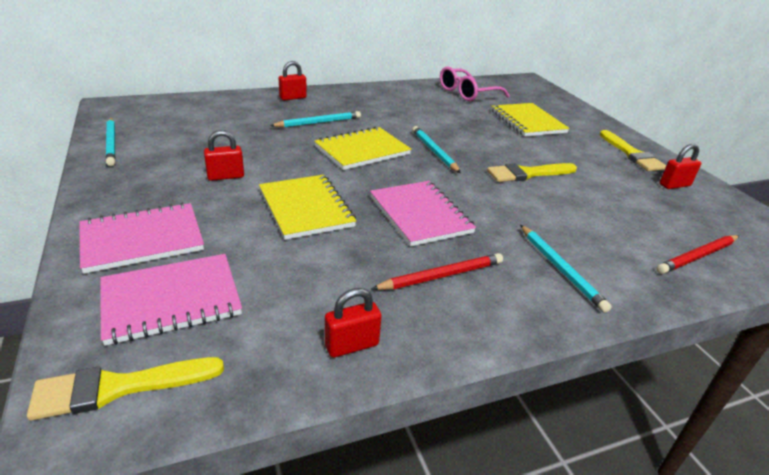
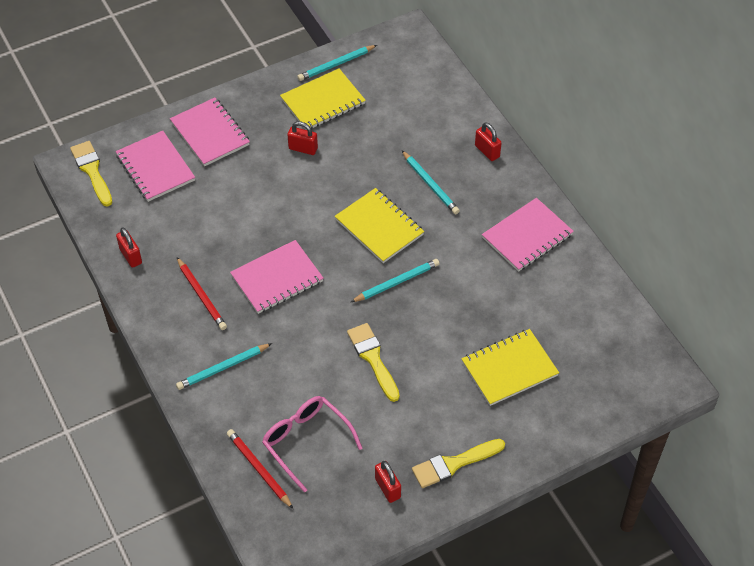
camera: 85 degrees right, 20 degrees up
red padlock [204,130,244,181] -> red padlock turned 45 degrees counterclockwise [288,121,318,155]
yellow notebook [259,175,357,240] -> yellow notebook moved to [280,68,366,130]
pink glasses [440,66,510,101] -> pink glasses moved to [262,396,363,493]
none -> pink notebook [482,198,574,272]

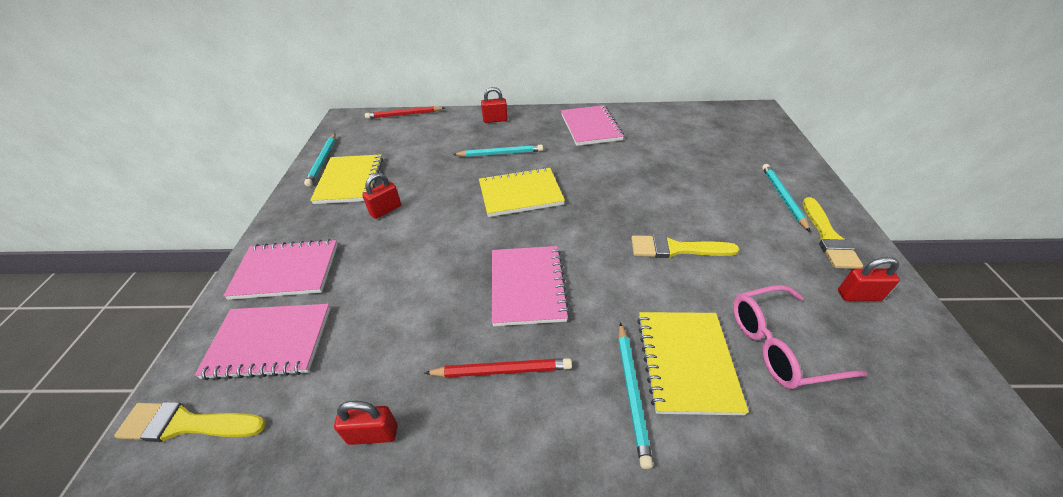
camera: 60 degrees left, 10 degrees down
red pencil [227,429,293,509] -> red pencil moved to [365,106,445,119]
turquoise pencil [351,259,440,302] -> turquoise pencil moved to [762,164,810,232]
yellow notebook [461,329,559,406] -> yellow notebook moved to [637,312,749,415]

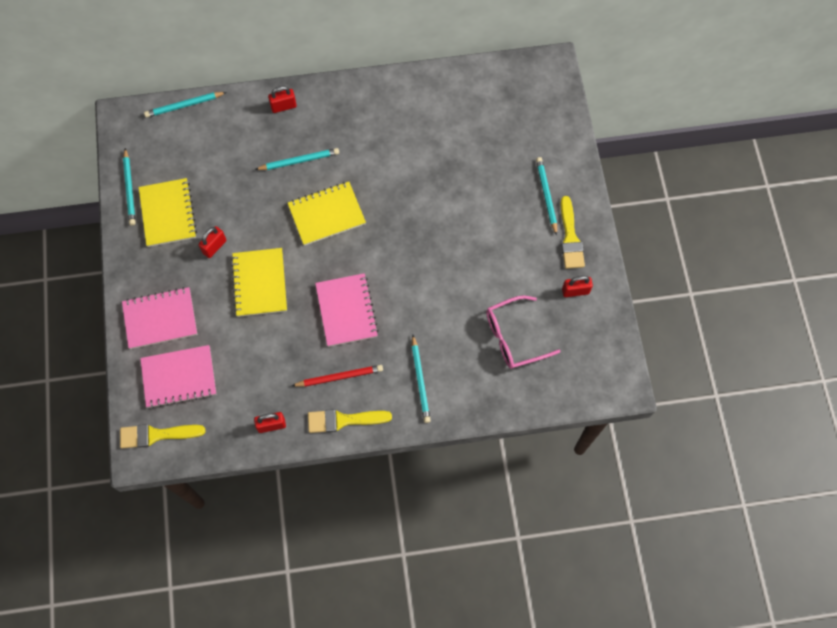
camera: 10 degrees left, 25 degrees up
red pencil [365,106,445,119] -> turquoise pencil [144,92,227,118]
pink notebook [561,105,624,146] -> none
yellow brush [631,234,740,258] -> yellow brush moved to [308,409,392,433]
yellow notebook [637,312,749,415] -> yellow notebook moved to [231,248,287,317]

